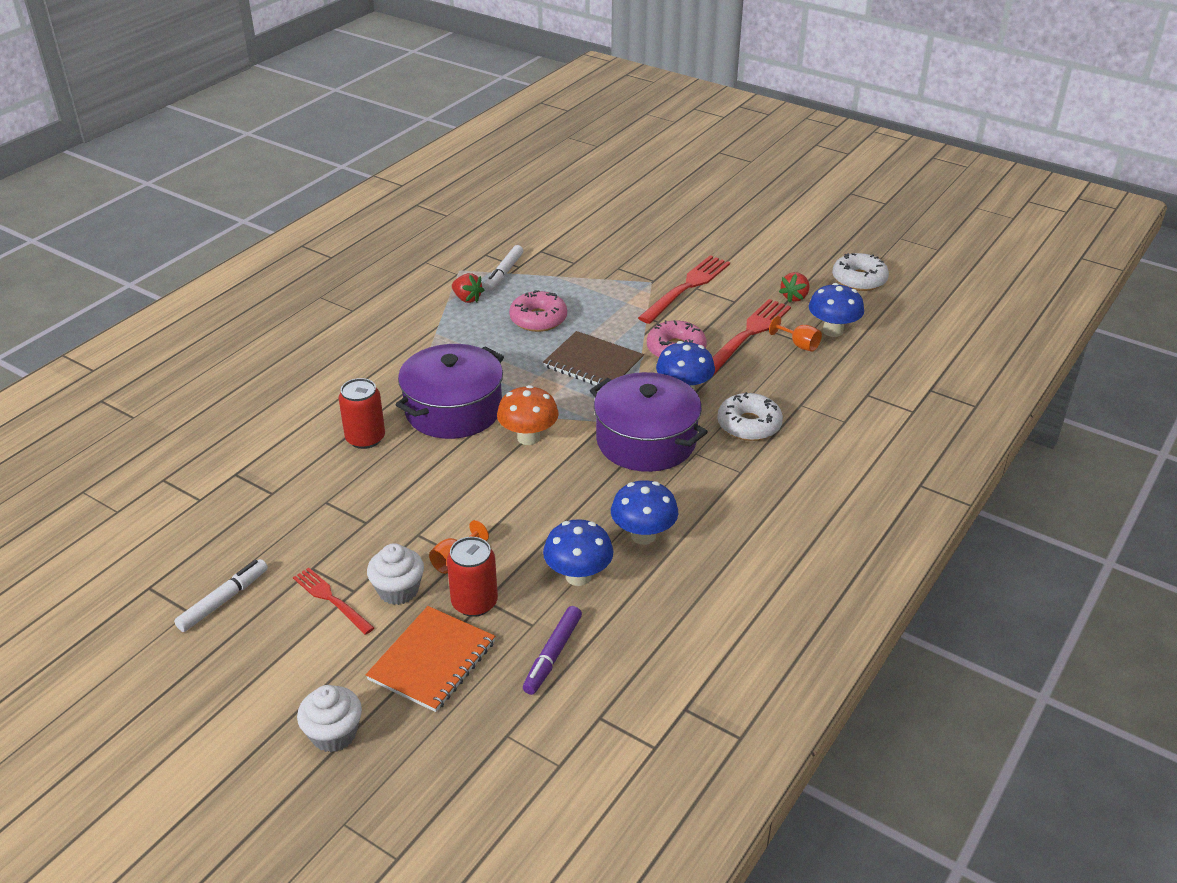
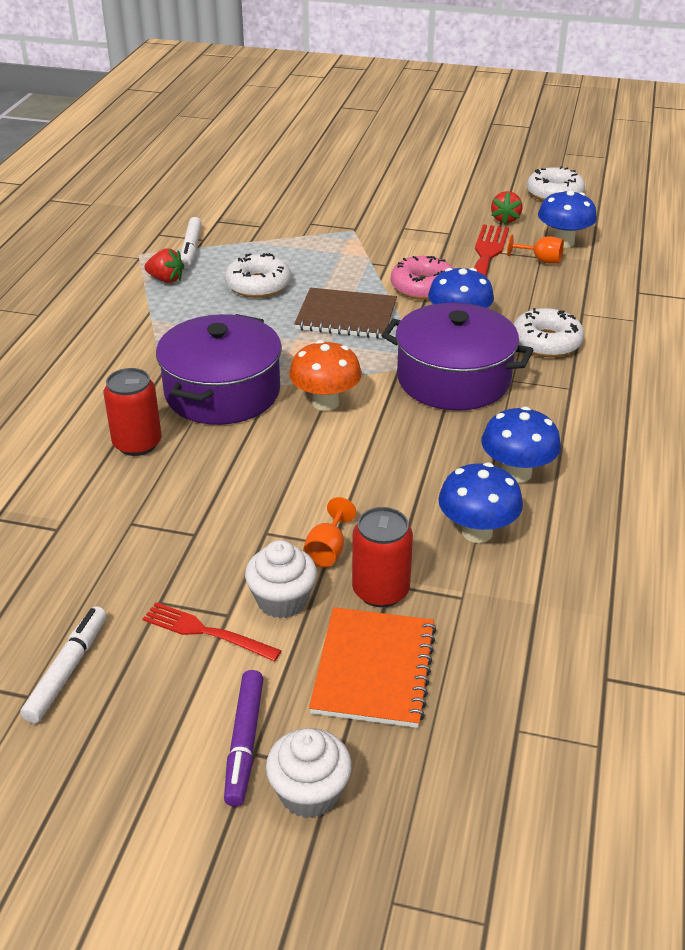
camera: 20 degrees left, 0 degrees up
pink donut [509,290,567,332] -> white donut [225,253,291,298]
purple marker [523,606,582,695] -> purple marker moved to [224,670,264,807]
red fork [638,255,730,324] -> none

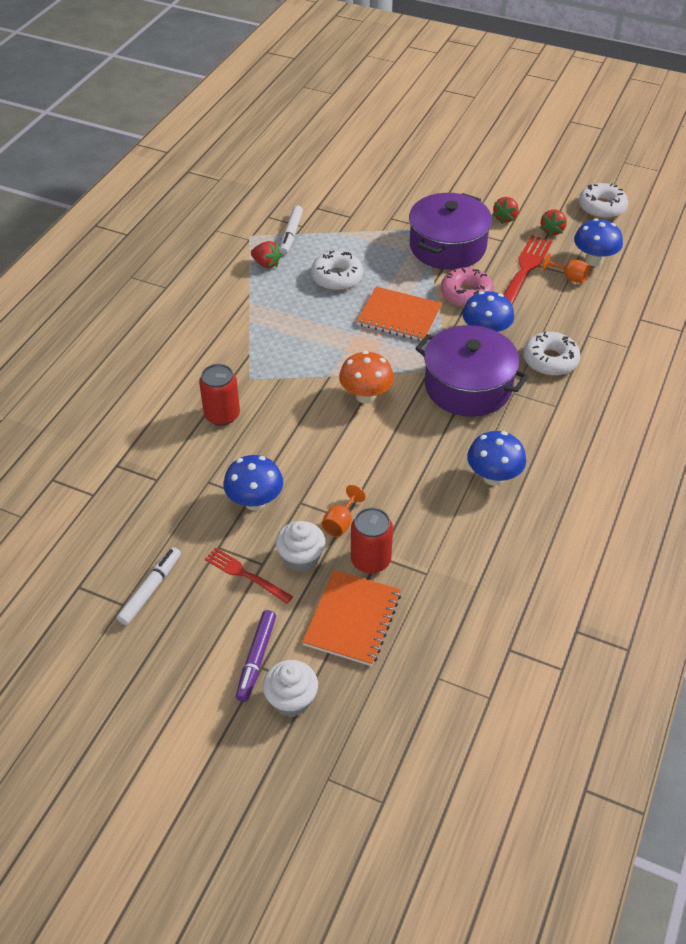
camera: 10 degrees right, 10 degrees up
purple pot [156,314,282,425] -> purple pot moved to [409,193,492,270]
brown notebook [294,287,397,339] -> orange notebook [356,287,442,341]
blue mushroom [438,463,523,543] -> blue mushroom moved to [223,455,283,511]
none -> red strawberry [492,197,519,224]

